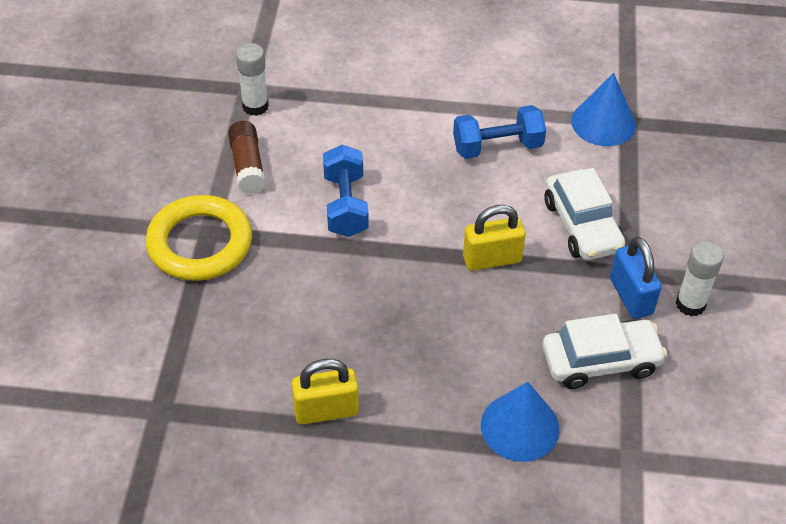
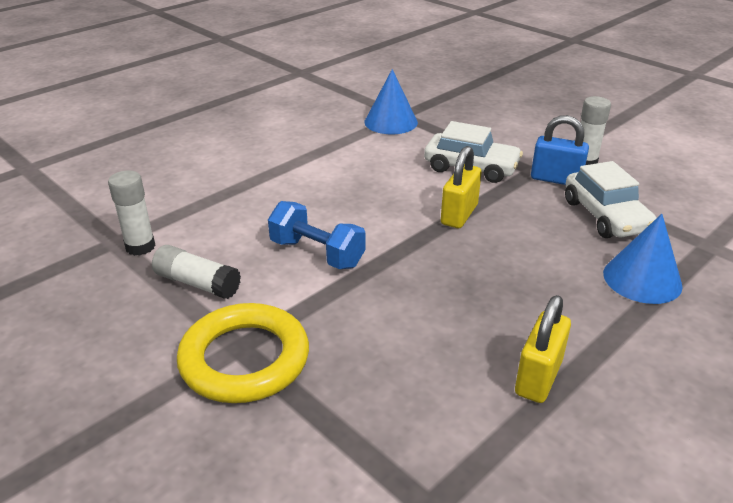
camera: 50 degrees left, 15 degrees down
brown glue stick [228,121,266,194] -> white glue stick [152,245,241,299]
blue dumbbell [453,105,546,159] -> none
white car [542,314,667,389] -> white car turned 135 degrees clockwise [565,161,656,238]

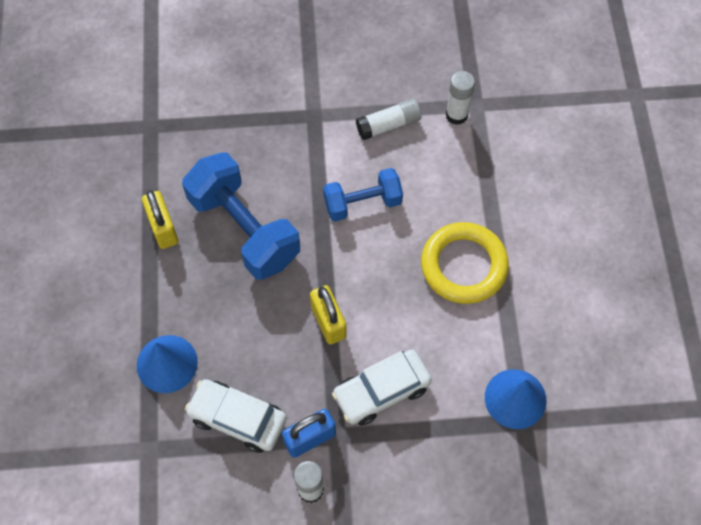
camera: 130 degrees right, 30 degrees up
yellow ring [177,303,309,403] -> yellow ring moved to [421,222,509,304]
none -> blue dumbbell [182,152,300,280]

